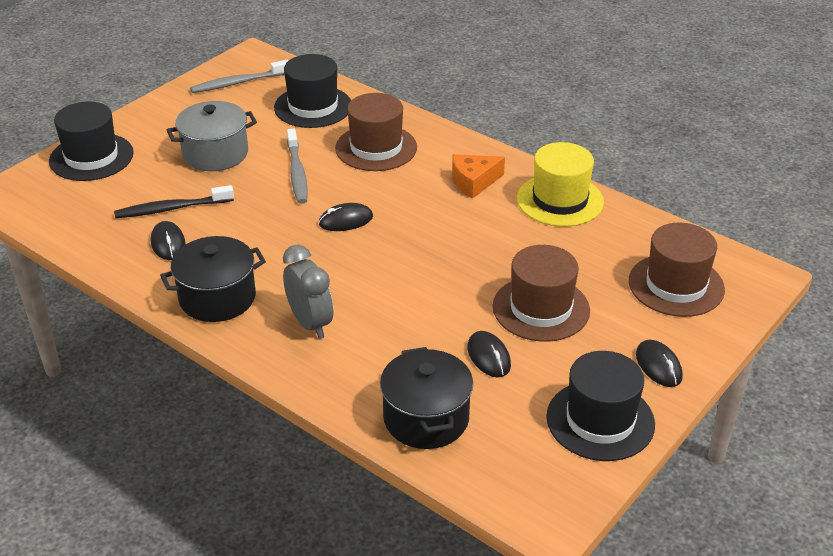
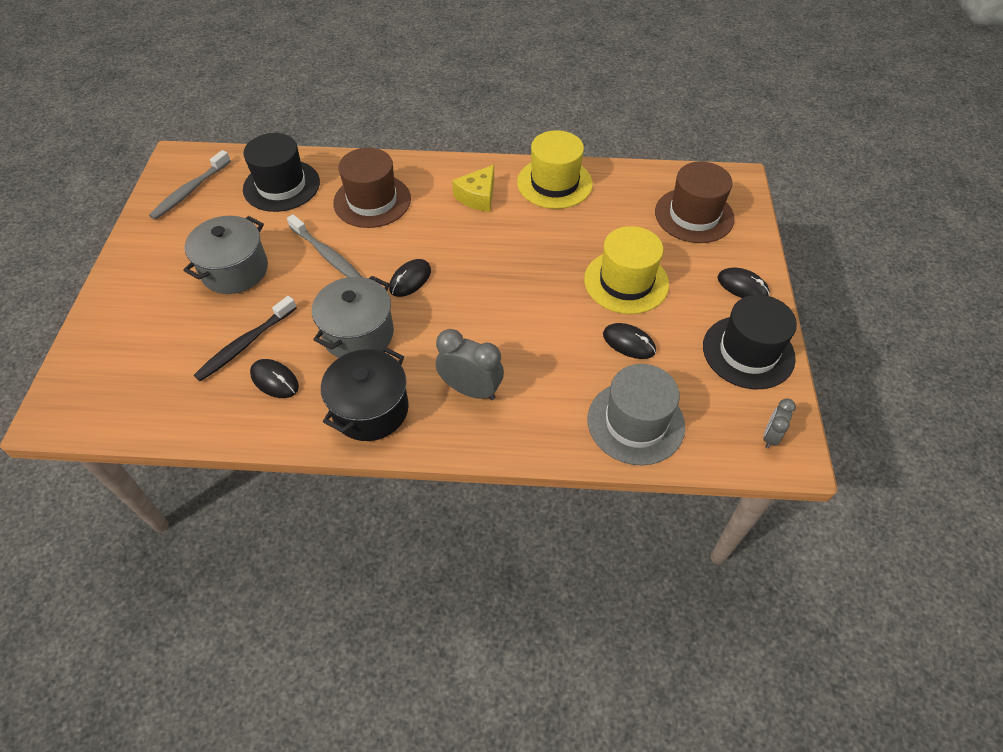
camera: 35 degrees left, 15 degrees up
black hat [49,101,134,181] -> none
black pot [380,347,473,449] -> grey hat [588,364,685,465]
orange cheese [452,154,505,199] -> yellow cheese [452,165,494,212]
brown hat [493,245,590,342] -> yellow hat [584,226,669,314]
none -> grey pot [312,276,394,358]
none -> grey clock [763,399,796,449]

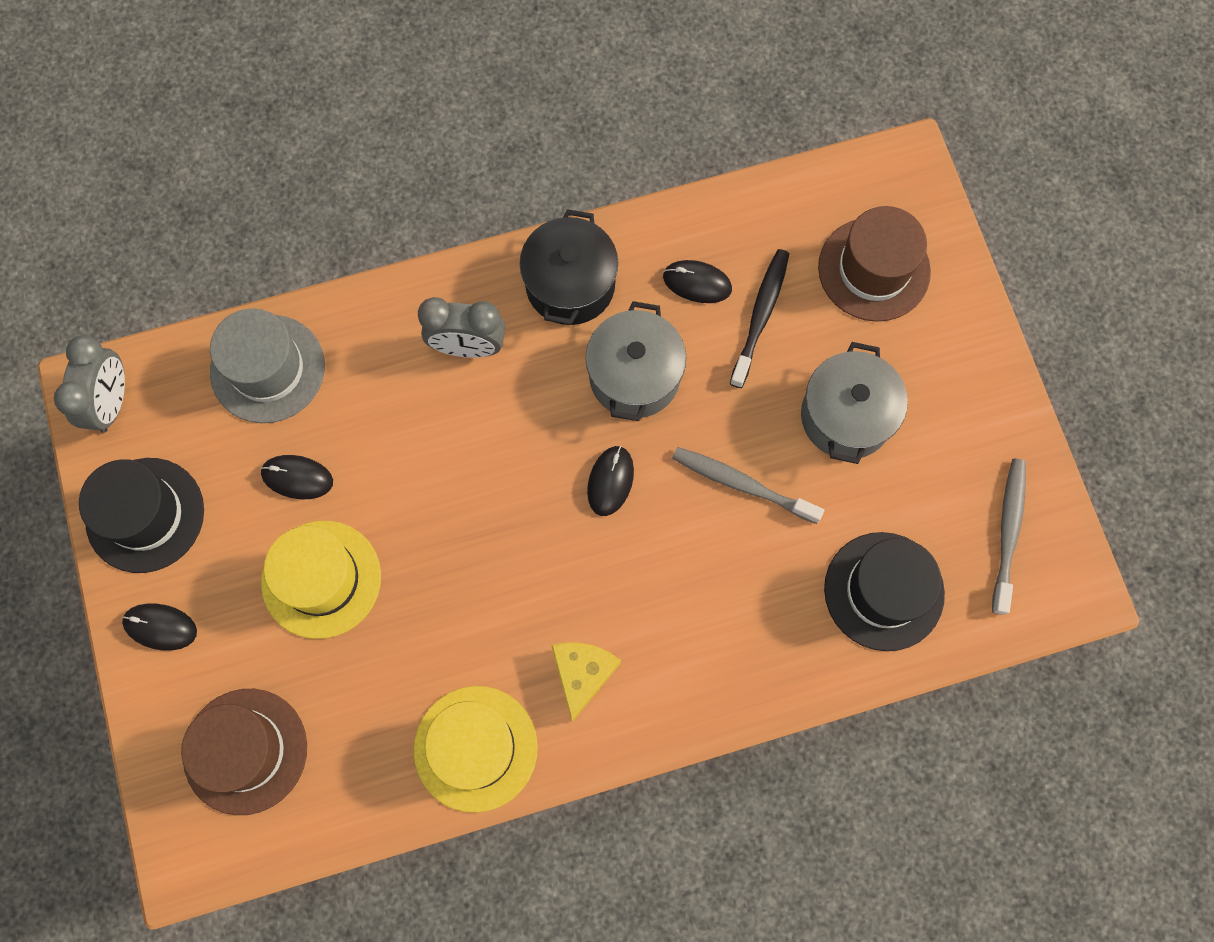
camera: 160 degrees right, 20 degrees up
brown hat [333,148,411,228] -> brown hat moved to [818,206,931,322]
grey clock [763,399,796,449] -> grey clock [54,335,125,433], size x1.74

